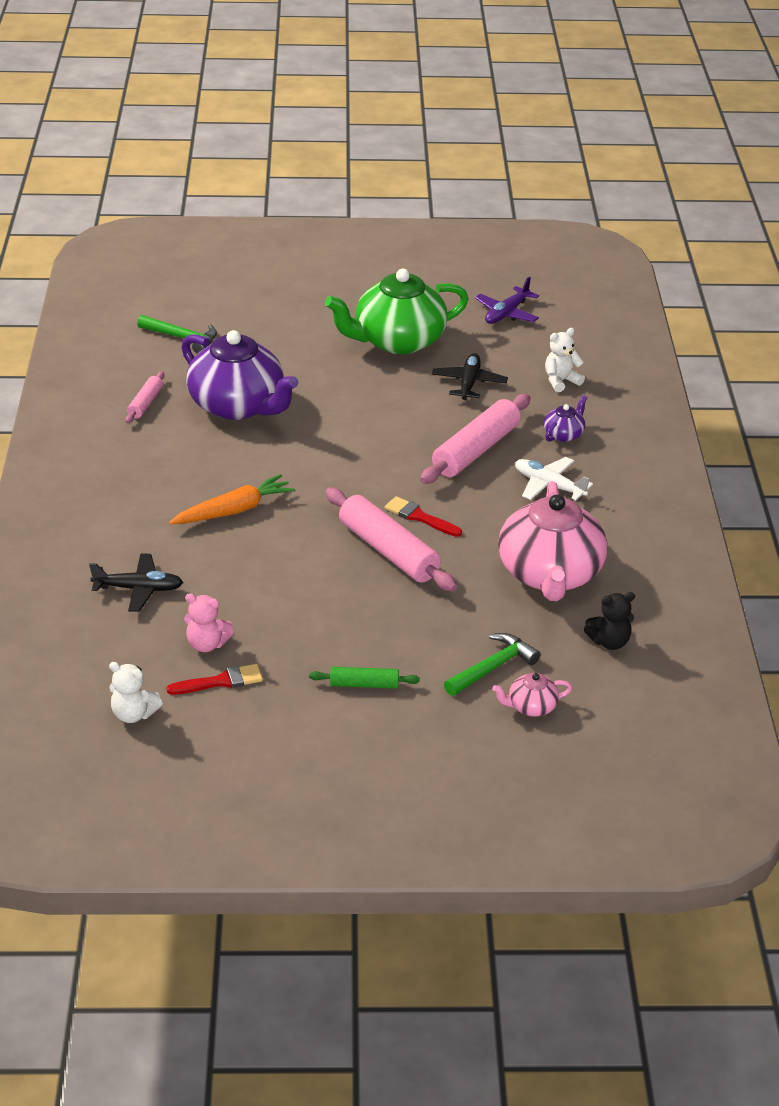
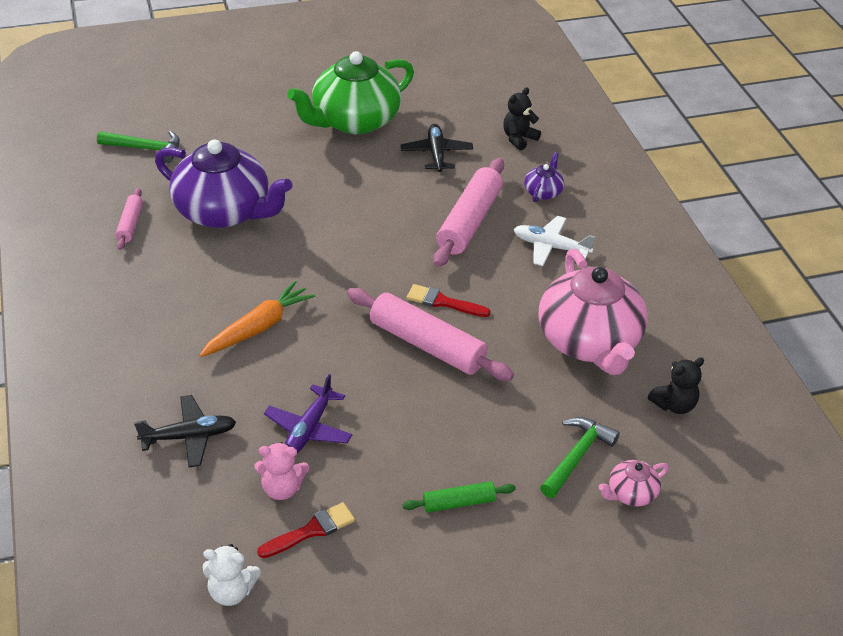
camera: 15 degrees left, 5 degrees up
purple plane [475,277,539,324] -> purple plane moved to [264,374,352,453]
white teddy bear [545,328,585,392] -> black teddy bear [503,87,541,151]

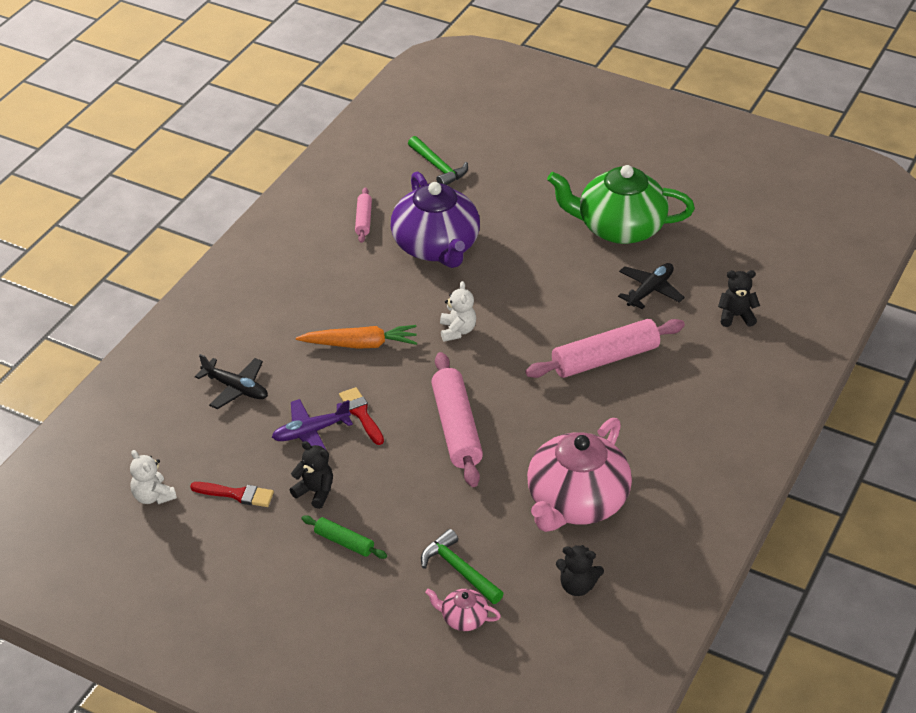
camera: 45 degrees right, 0 degrees up
pink rolling pin [115,188,143,250] -> pink rolling pin turned 45 degrees counterclockwise [355,187,372,243]
pink teddy bear [254,442,309,500] -> none
red brush [407,284,491,317] -> red brush moved to [339,387,384,445]
white plane [514,216,595,266] -> none
purple teapot [524,152,564,202] -> none
green hammer [540,417,620,498] -> green hammer turned 120 degrees counterclockwise [421,529,504,604]
none -> black teddy bear [290,441,333,509]
none -> white teddy bear [440,281,476,342]

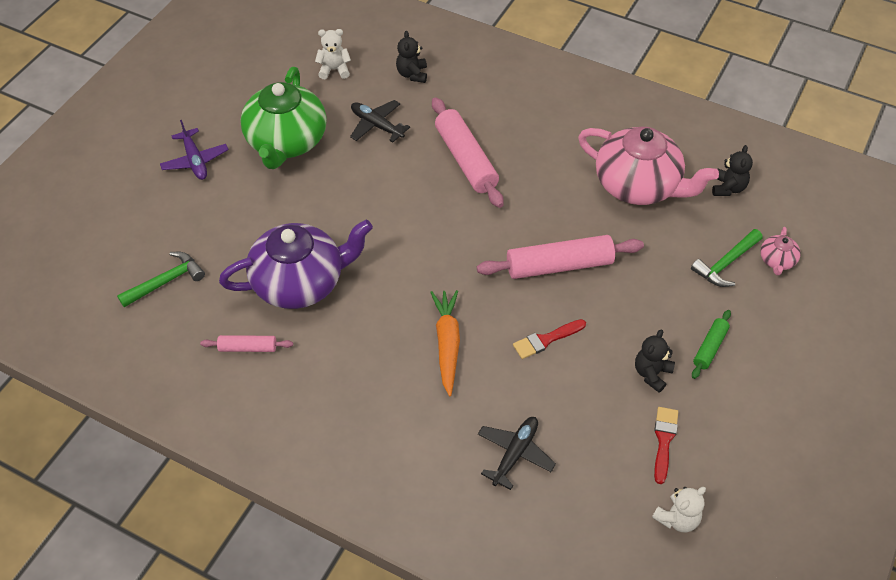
camera: 90 degrees left, 10 degrees up
purple plane [272,399,353,451] -> purple plane moved to [160,120,228,180]
white teddy bear [440,281,476,342] -> white teddy bear moved to [315,29,351,79]

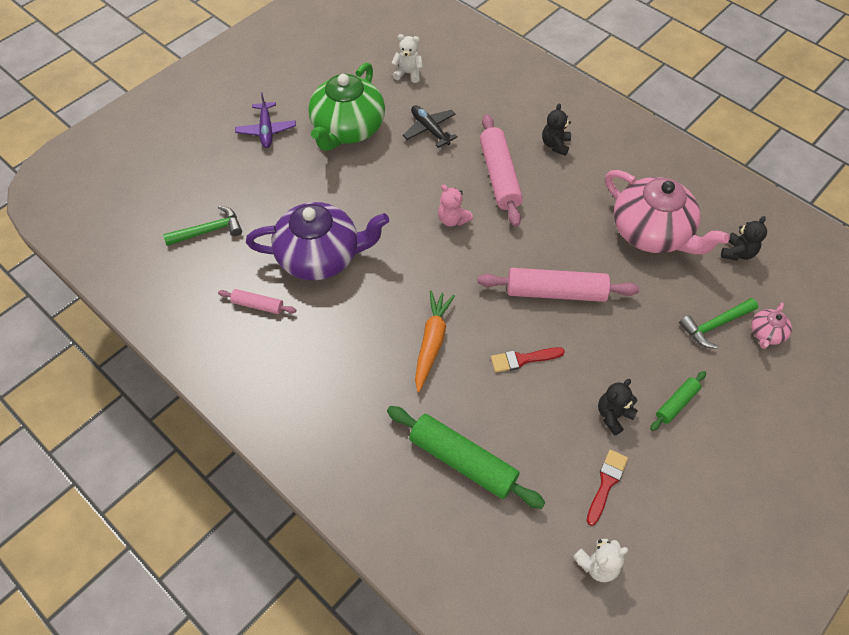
camera: 15 degrees right, 5 degrees up
black teddy bear [396,31,427,83] -> black teddy bear moved to [542,103,571,156]
black plane [478,417,556,490] -> green rolling pin [387,406,545,509]
none -> pink teddy bear [438,184,473,226]

